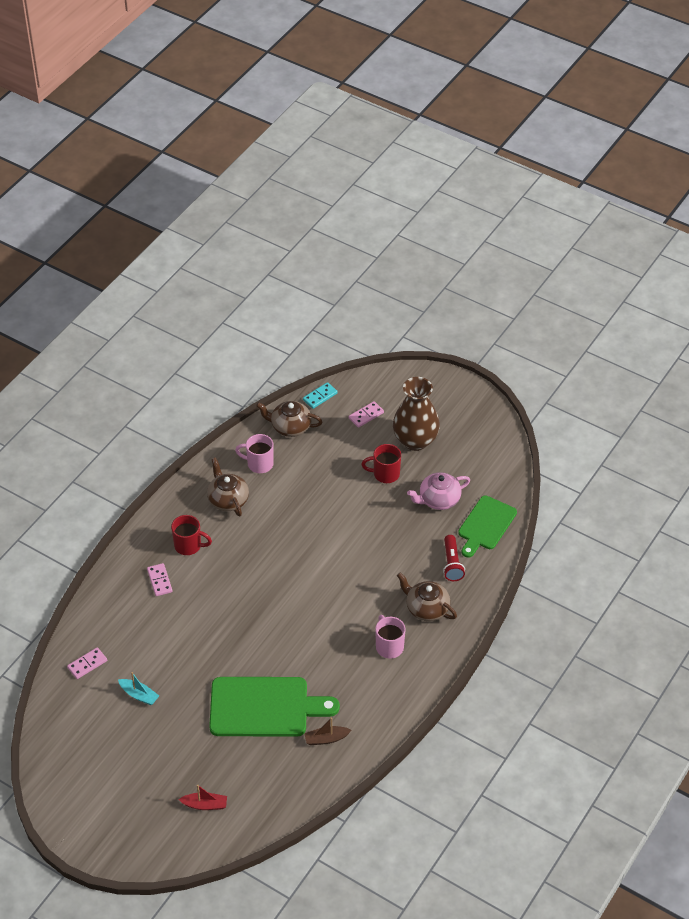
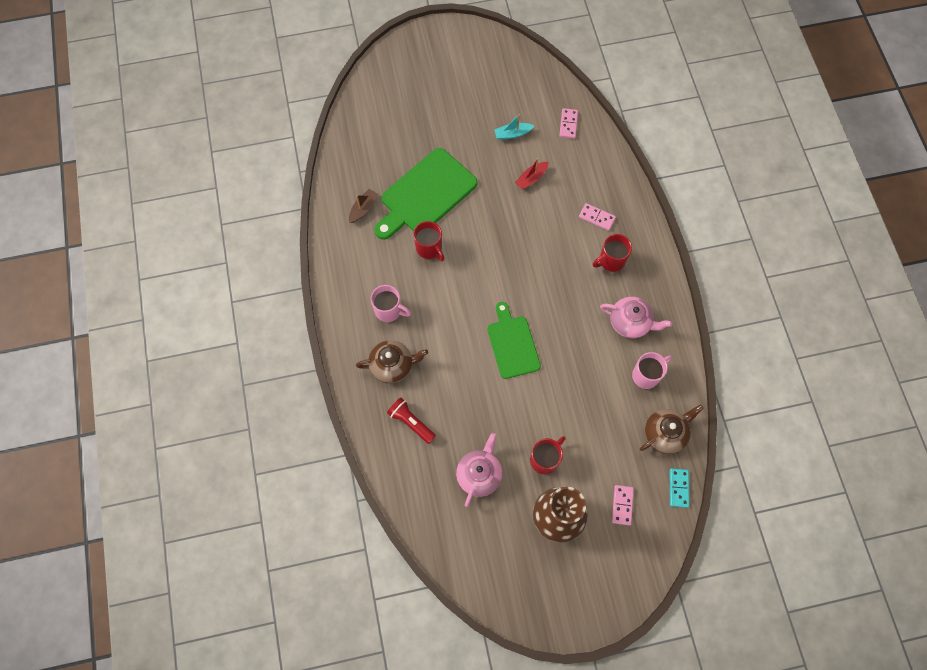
camera: 135 degrees right, 20 degrees up
red boat [178,785,227,810] -> red boat moved to [515,158,548,190]
brown teapot [207,457,249,516] -> pink teapot [600,297,672,338]
green cutting board [458,495,517,558] -> green cutting board moved to [487,302,541,379]
none -> red mug [413,221,444,261]

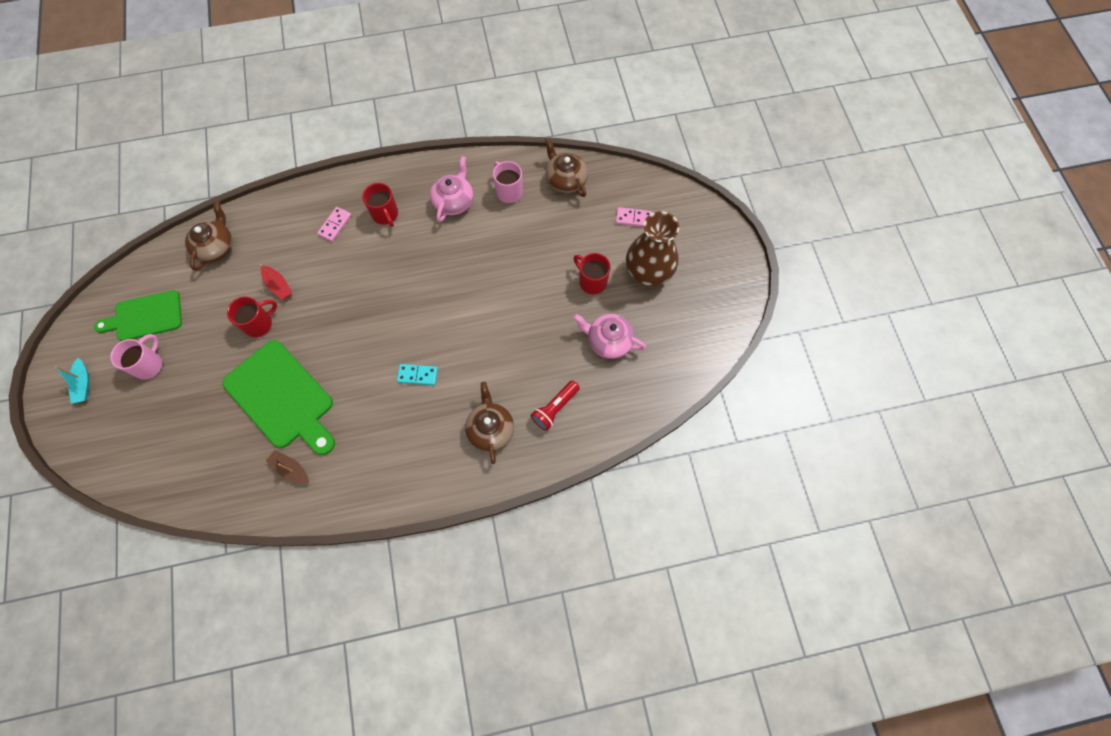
camera: 90 degrees left, 0 degrees up
pink mug [371,285,411,322] -> pink mug moved to [110,334,162,380]
red mug [413,221,444,261] -> red mug moved to [227,296,277,337]
green cutting board [487,302,541,379] -> green cutting board moved to [94,290,182,341]
turquoise boat [494,114,534,140] -> turquoise boat moved to [55,358,90,404]
pink domino [559,108,578,139] -> brown teapot [185,201,233,271]
turquoise domino [670,468,689,508] -> turquoise domino moved to [397,364,438,385]

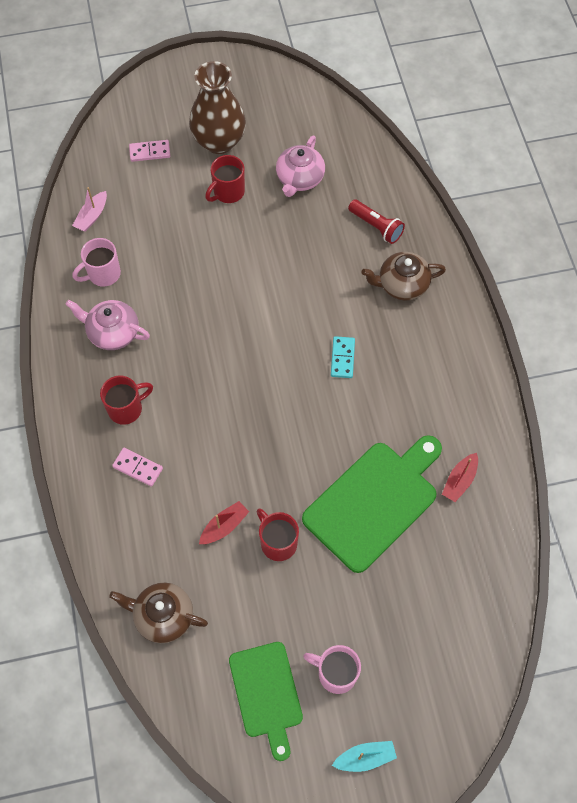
camera: 90 degrees left, 5 degrees down
brown boat [266,450,309,484] -> red boat [442,453,478,502]
brown teapot [545,137,588,197] -> pink boat [72,187,107,232]
pink domino [616,207,652,227] -> pink domino turned 75 degrees clockwise [129,140,170,162]

